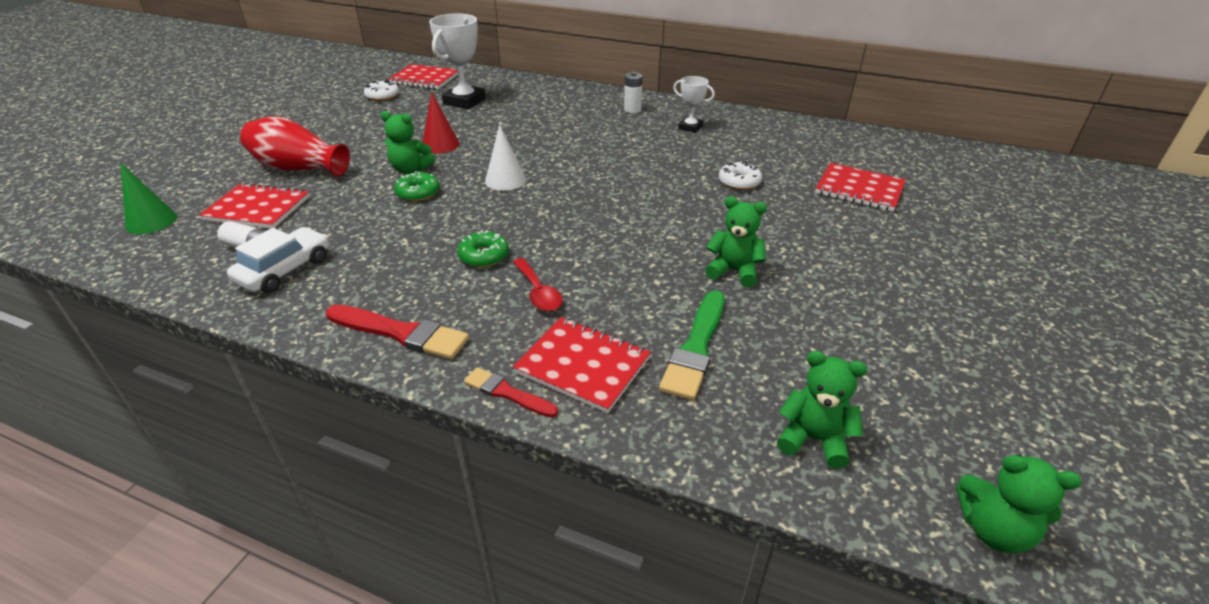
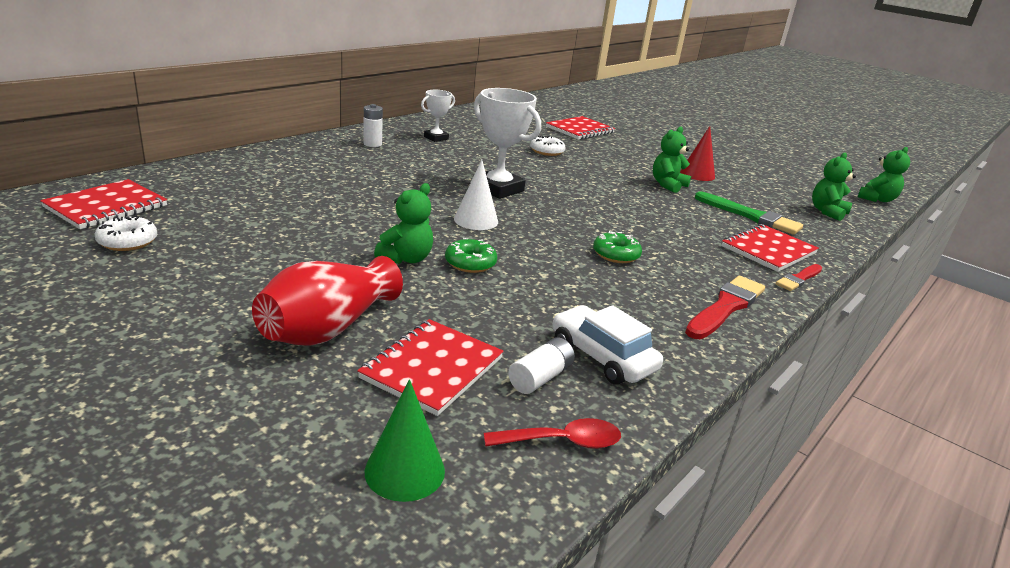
camera: 75 degrees left, 10 degrees down
red cone [423,92,460,153] -> red cone moved to [680,126,715,181]
white trophy [429,14,486,109] -> white trophy moved to [474,88,541,199]
red spoon [513,258,563,312] -> red spoon moved to [484,418,621,449]

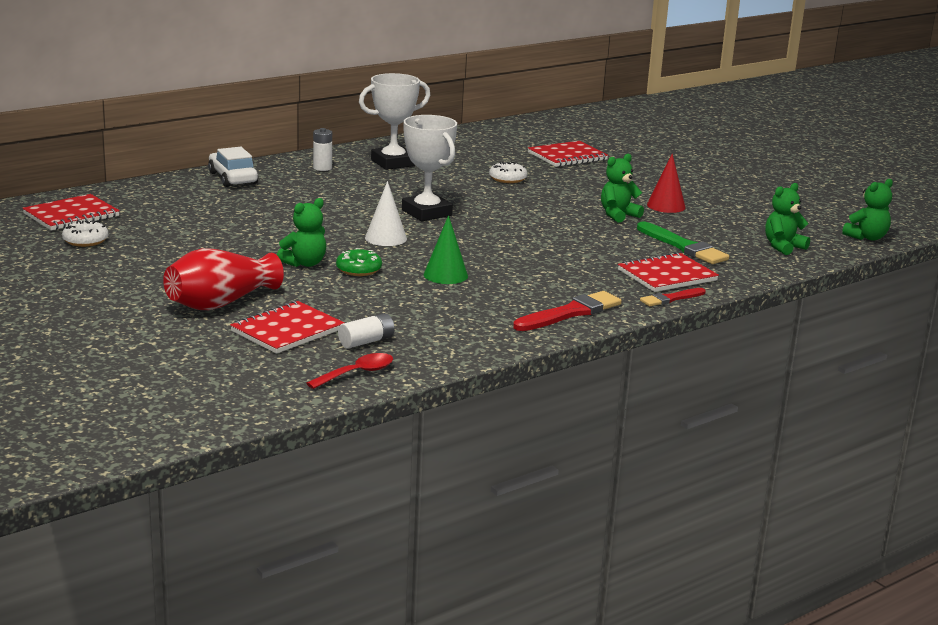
camera: 15 degrees right, 5 degrees down
green cone [365,379,445,502] -> green cone moved to [424,215,468,284]
white trophy [421,90,455,142] -> white trophy [359,73,430,170], size x1.77
red spoon [484,418,621,449] -> red spoon turned 45 degrees counterclockwise [306,353,393,389]
white car [552,305,663,385] -> white car moved to [208,147,258,187]
green donut [593,231,642,263] -> none

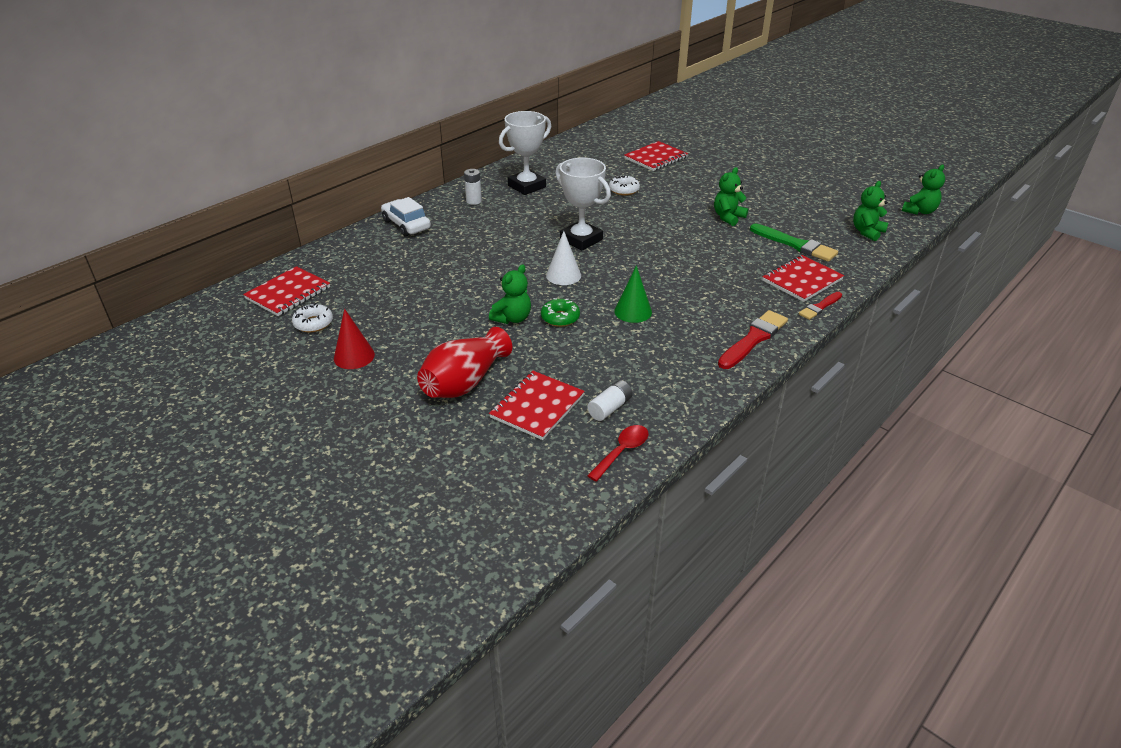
camera: 10 degrees left, 15 degrees up
red cone [647,154,686,213] -> red cone moved to [334,309,375,369]

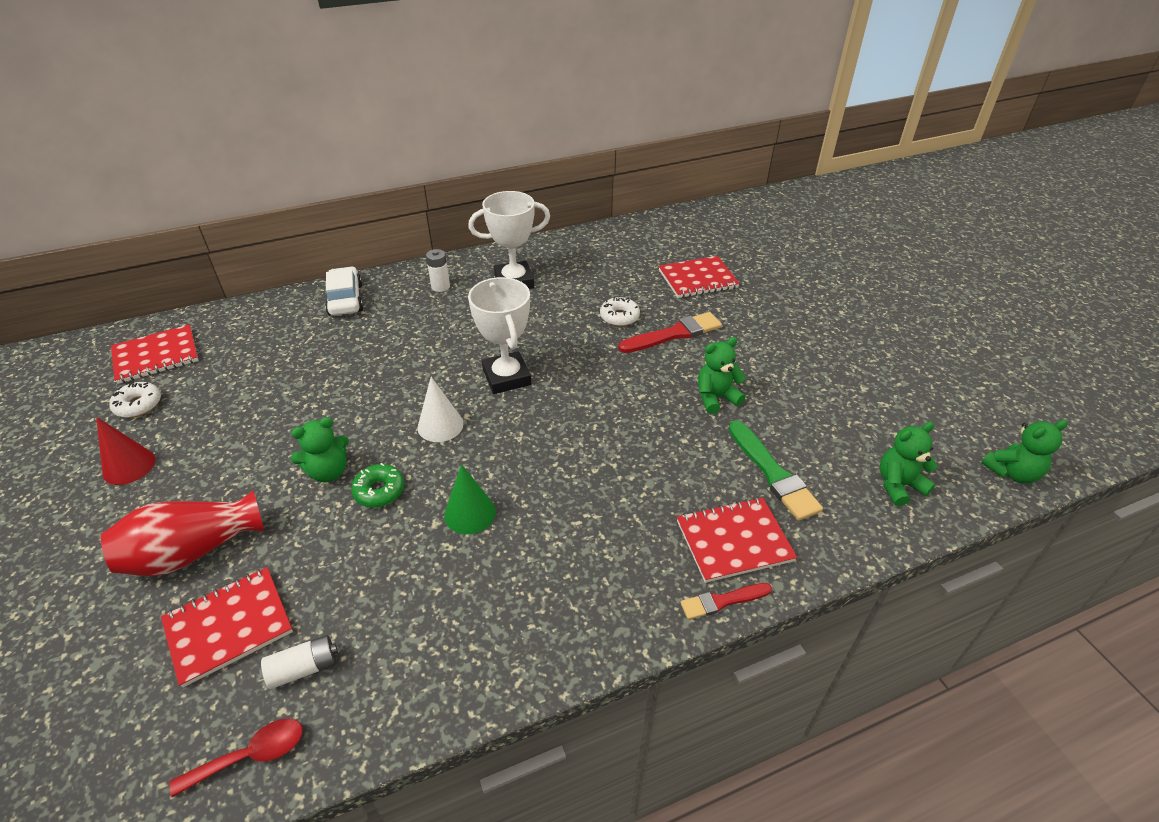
camera: 25 degrees right, 5 degrees up
red brush [718,310,788,369] -> red brush moved to [618,312,722,353]

